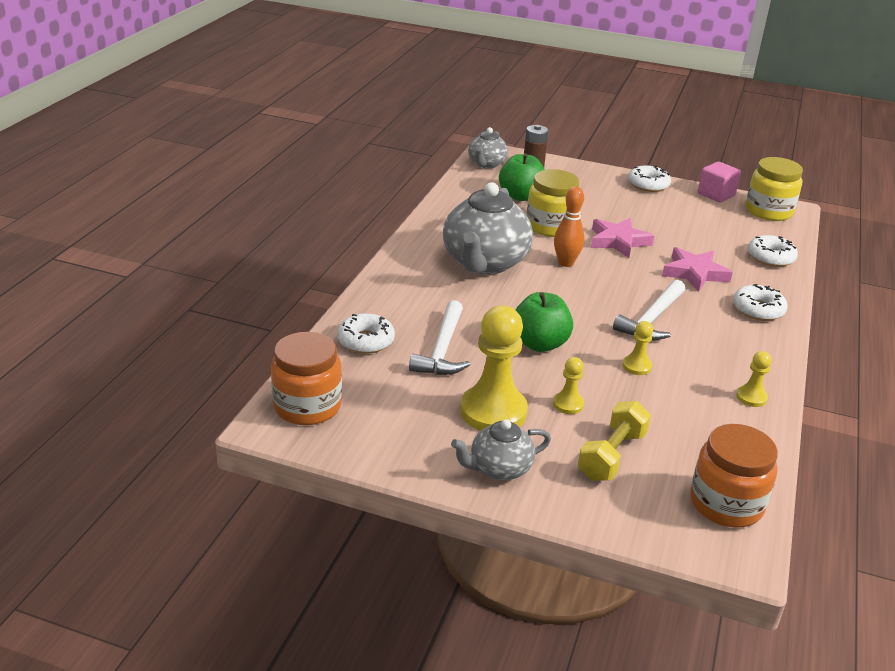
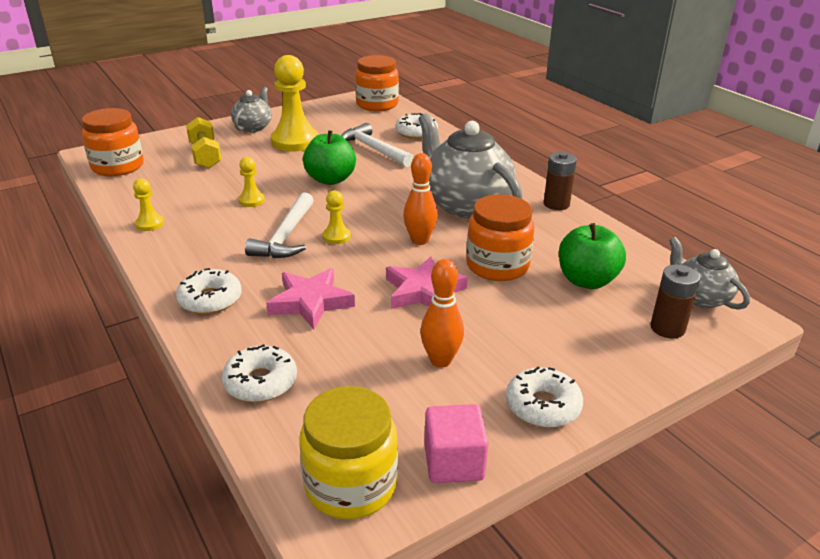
camera: 130 degrees right, 0 degrees up
yellow jar [527,169,579,237] -> orange jar [466,194,534,281]
yellow pawn [553,357,584,414] -> yellow pawn moved to [323,190,351,244]
white hammer [613,280,685,341] -> white hammer turned 150 degrees counterclockwise [245,192,314,258]
none -> orange bowling pin [420,259,464,368]
none -> brown battery [544,152,577,210]

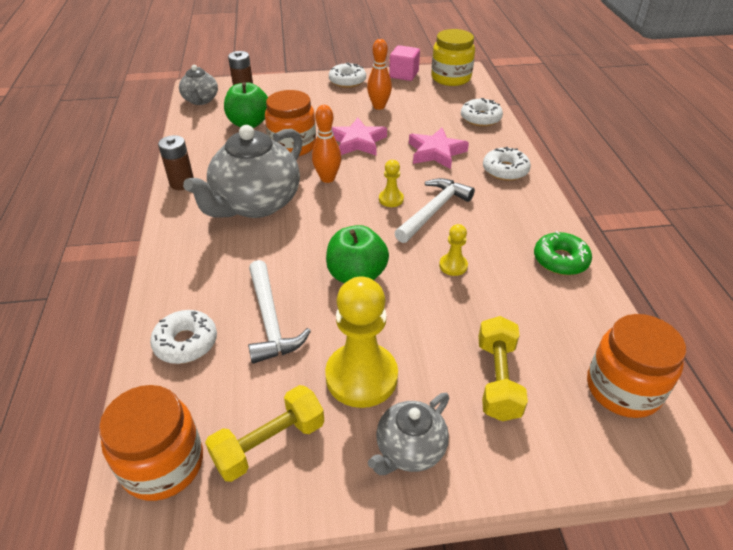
camera: 155 degrees left, 10 degrees up
yellow pawn [133,178,164,231] -> green donut [534,231,592,275]
grey teapot [419,113,523,218] -> grey teapot turned 45 degrees clockwise [183,125,302,218]
none -> yellow dumbbell [205,385,324,482]

